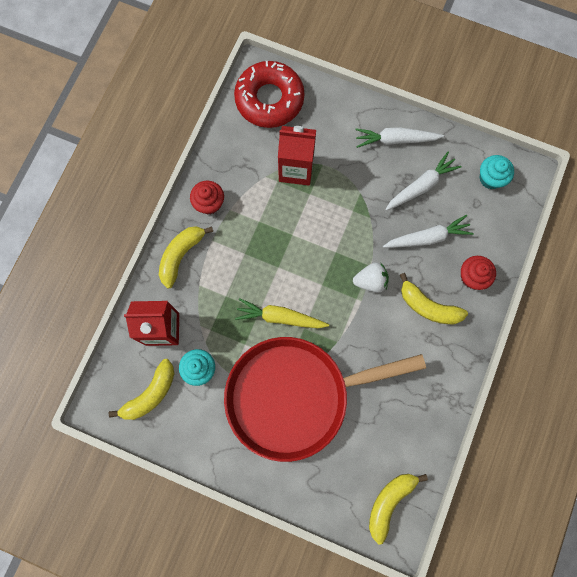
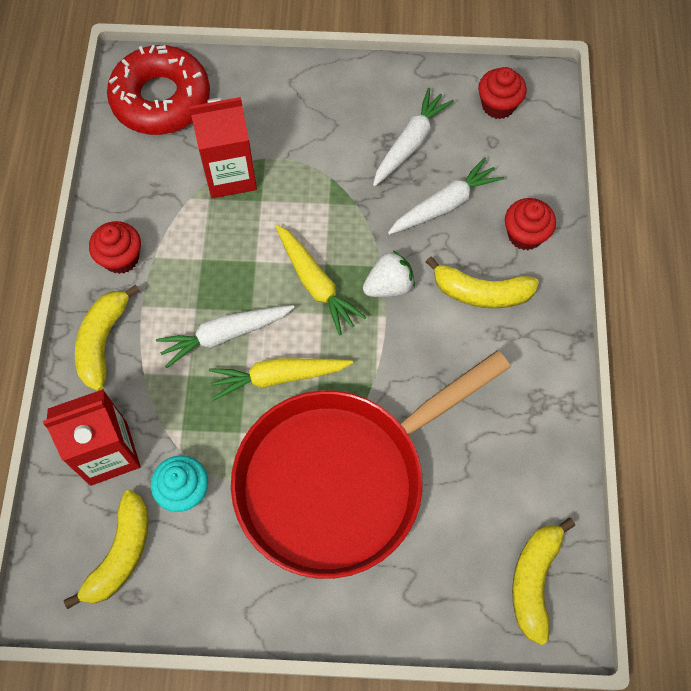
camera: 20 degrees left, 10 degrees down
white carrot [356,127,444,148] -> white carrot moved to [156,305,295,368]
turquoise cupcake [480,155,514,189] -> red cupcake [478,67,527,119]
none -> yellow carrot [276,225,366,335]

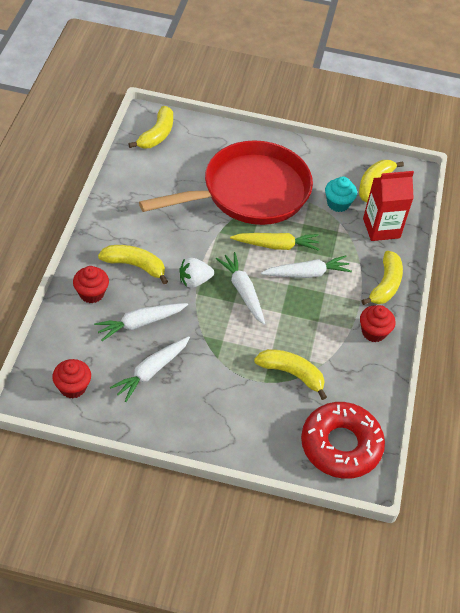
camera: 175 degrees left, 15 degrees down
red carton [189,97,257,198] -> yellow banana [254,349,327,400]
yellow carrot [276,225,366,335] -> white carrot [216,252,265,324]

